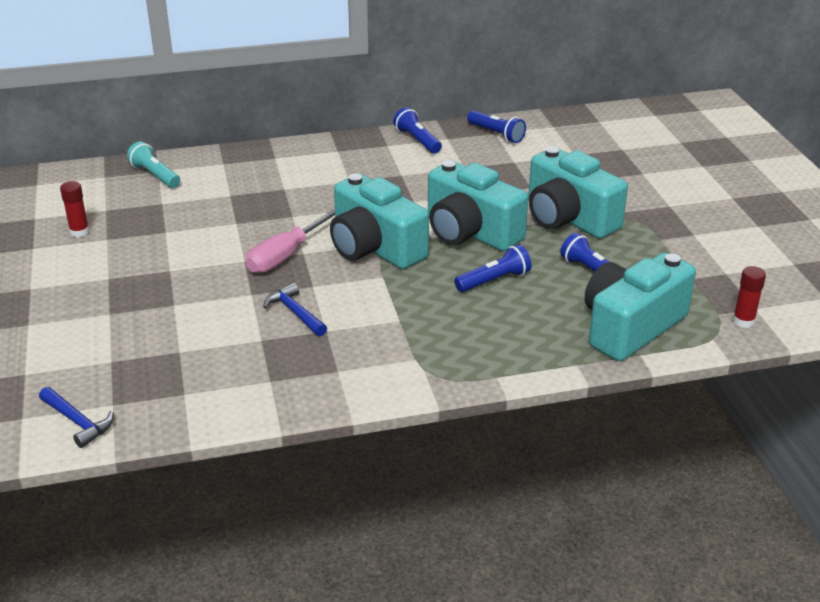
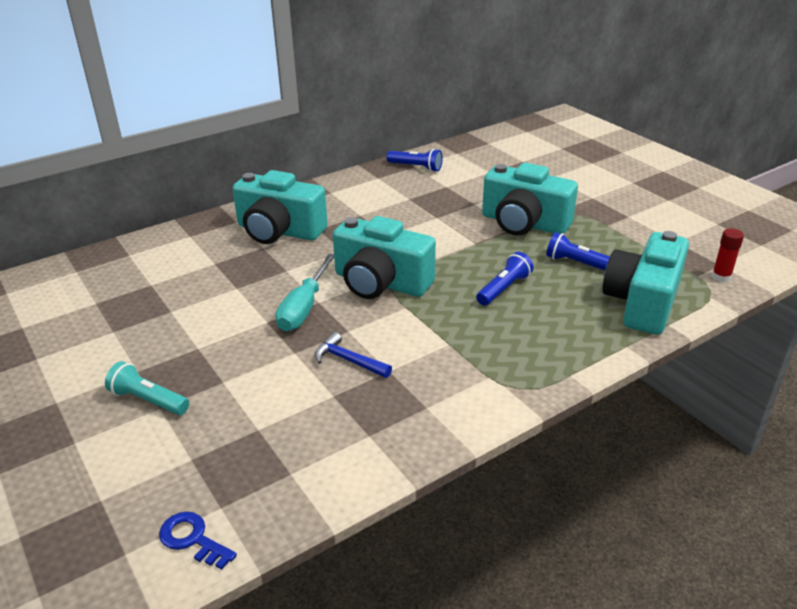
camera: 20 degrees left, 0 degrees up
blue hammer [39,387,114,448] -> blue key [159,512,237,570]
red glue stick [60,181,89,237] -> none
turquoise flashlight [127,142,180,188] -> turquoise flashlight moved to [105,361,189,415]
pink screwdriver [246,208,335,273] -> turquoise screwdriver [276,254,334,331]
blue flashlight [393,107,442,154] -> none
turquoise camera [428,160,528,251] -> turquoise camera moved to [232,170,328,244]

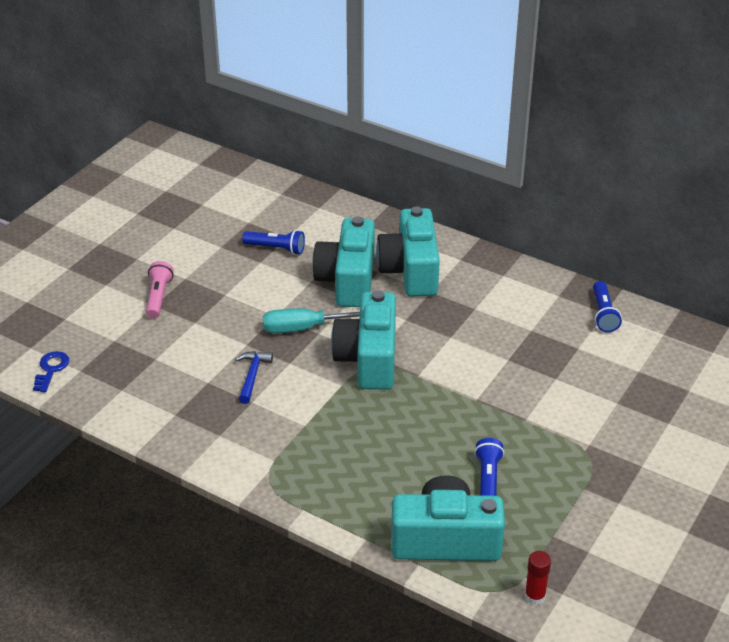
camera: 65 degrees right, 5 degrees up
turquoise flashlight [105,361,189,415] -> pink flashlight [146,261,174,318]
blue flashlight [476,252,534,306] -> blue flashlight moved to [242,230,305,255]
turquoise camera [482,163,578,235] -> turquoise camera moved to [312,216,375,307]

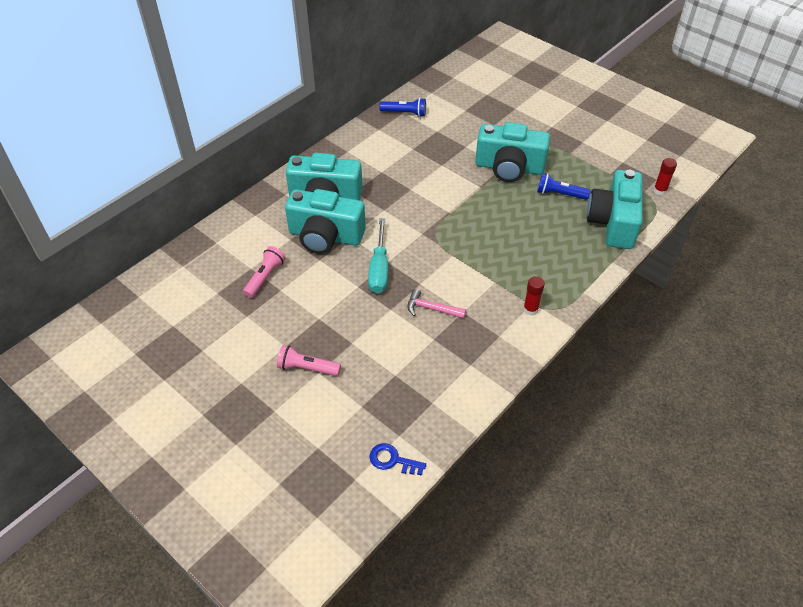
camera: 80 degrees left, 10 degrees up
blue hammer [235,351,273,404] -> pink hammer [407,289,466,319]
blue flashlight [242,230,305,255] -> pink flashlight [243,246,286,298]
turquoise camera [331,290,396,390] -> turquoise camera moved to [475,122,550,182]
none -> red glue stick [523,276,545,316]

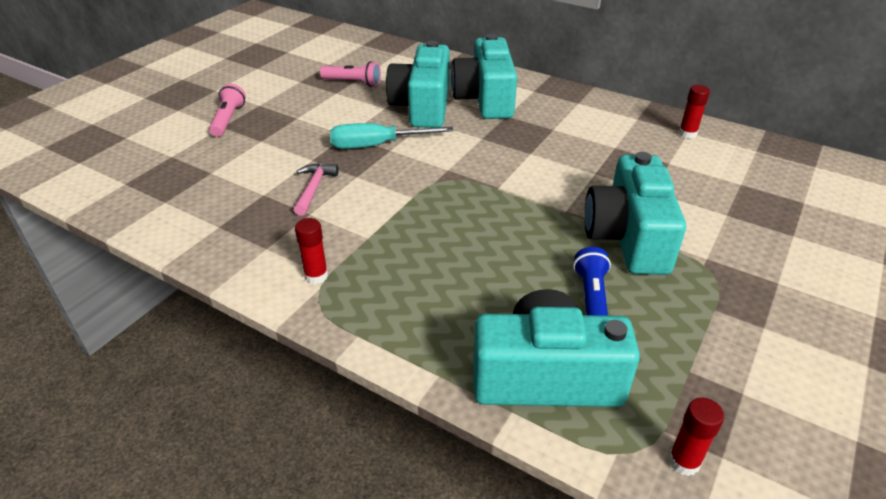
camera: 80 degrees right, 10 degrees down
blue key [369,443,426,476] -> none
blue flashlight [379,98,426,117] -> red glue stick [679,85,710,139]

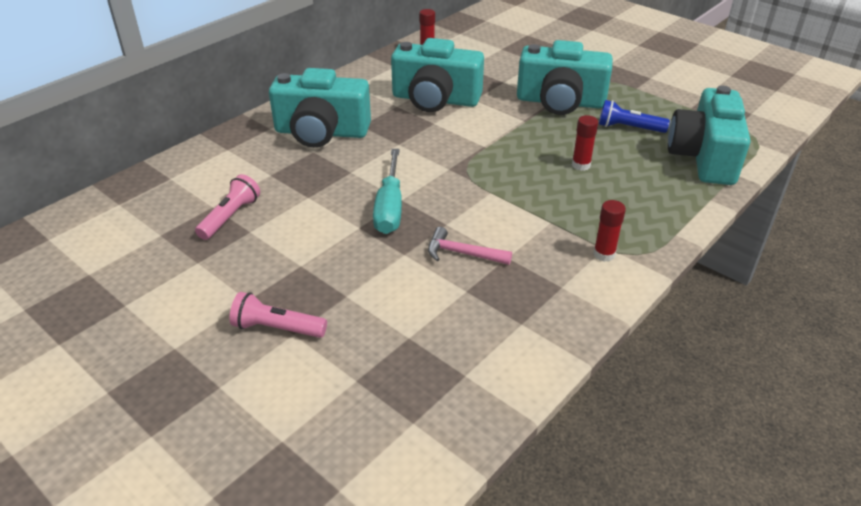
camera: 80 degrees left, 0 degrees up
turquoise camera [386,41,449,128] -> turquoise camera moved to [391,38,484,112]
red glue stick [668,398,724,476] -> red glue stick moved to [572,115,598,171]

